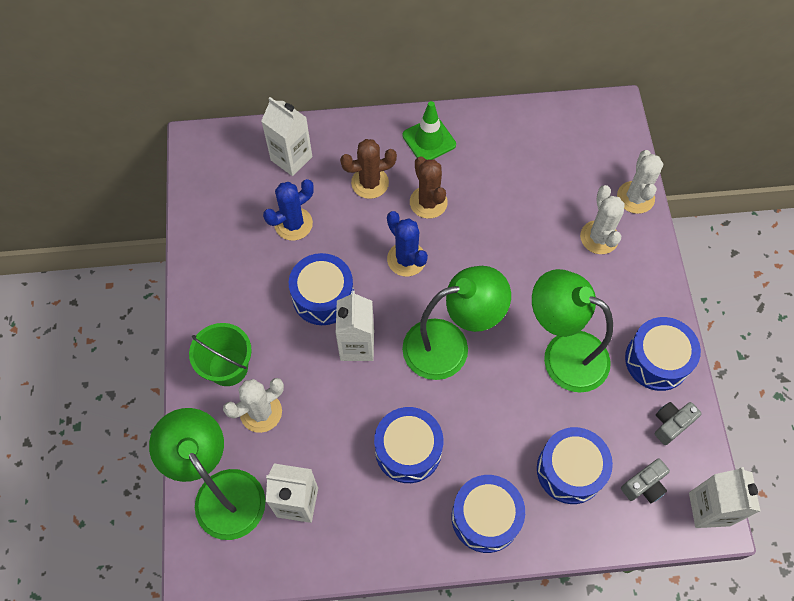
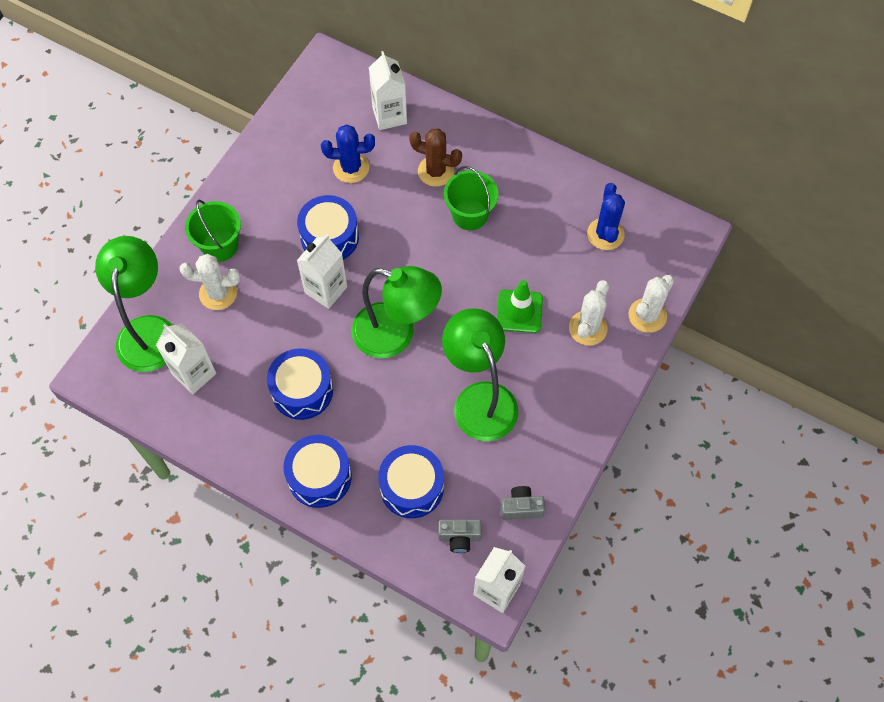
camera: 35 degrees right, 0 degrees up
blue cactus [387,211,428,277] -> blue cactus moved to [587,183,625,250]
green traffic cone [402,101,456,160] -> green traffic cone moved to [497,280,543,333]
brown cactus [410,156,448,219] -> green bucket [444,166,499,230]
blue drum [625,317,701,391] -> none

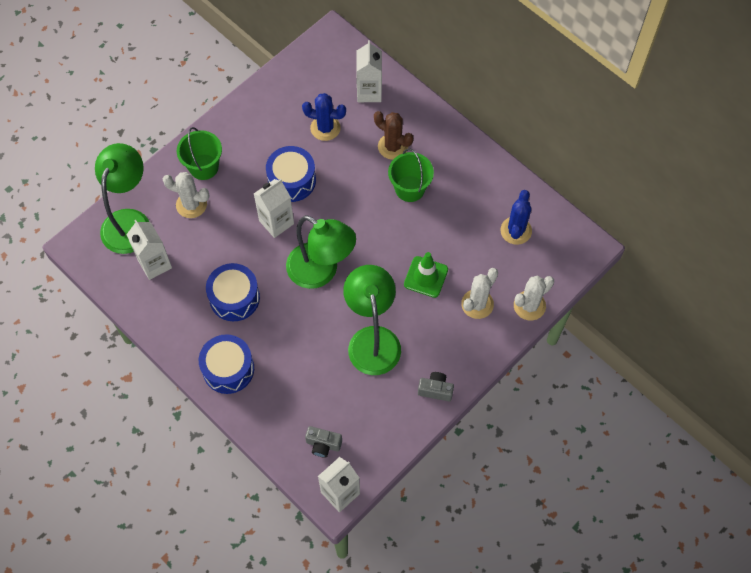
camera: 15 degrees right, 0 degrees up
blue drum [378,445,444,518] -> none
grey camera [500,486,545,520] -> grey camera moved to [418,372,454,401]

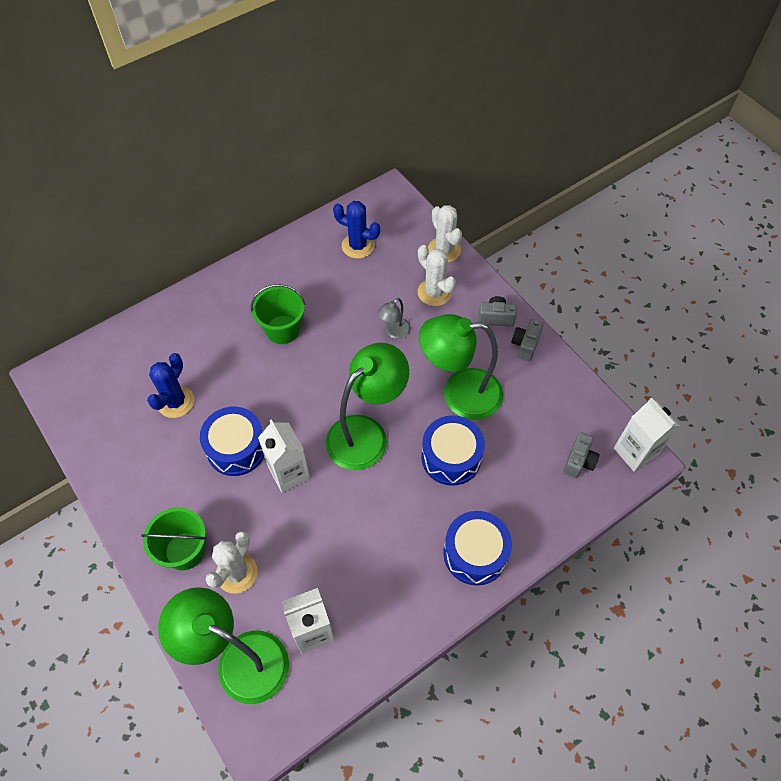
camera: 80 degrees left, 5 degrees down
blue drum [206,263,260,321] -> blue drum moved to [421,415,485,486]
white carton [356,40,382,102] -> none
brown cactus [374,111,413,160] -> none
green traffic cone [404,252,448,298] -> grey lamp [377,298,411,339]
none -> grey camera [478,296,517,327]

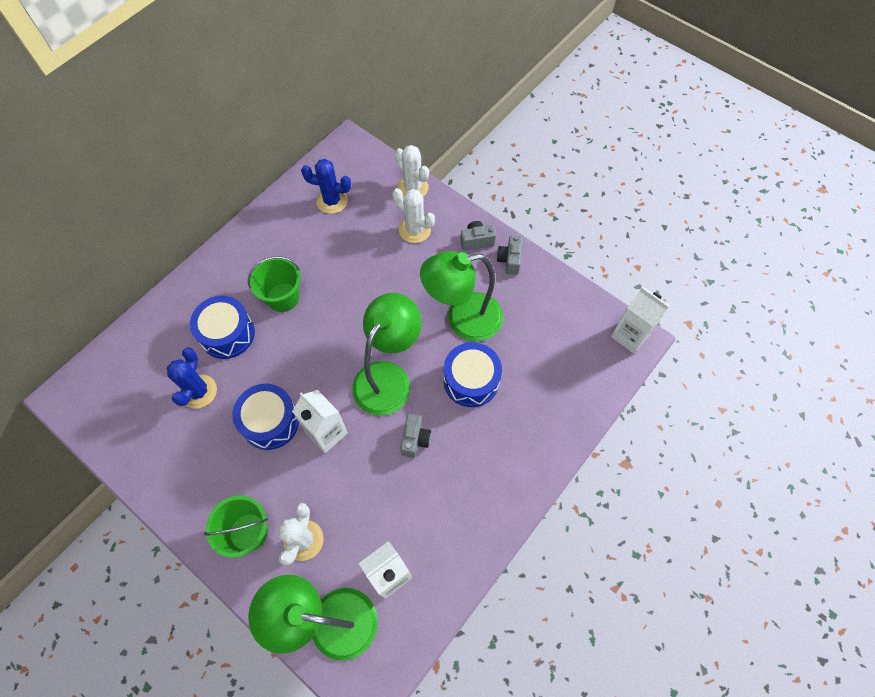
camera: 15 degrees left, 5 degrees up
grey lamp [377,298,411,339] -> none
blue drum [443,511,512,585] -> blue drum moved to [190,296,255,359]
grey camera [563,432,600,478] -> grey camera moved to [401,414,431,458]

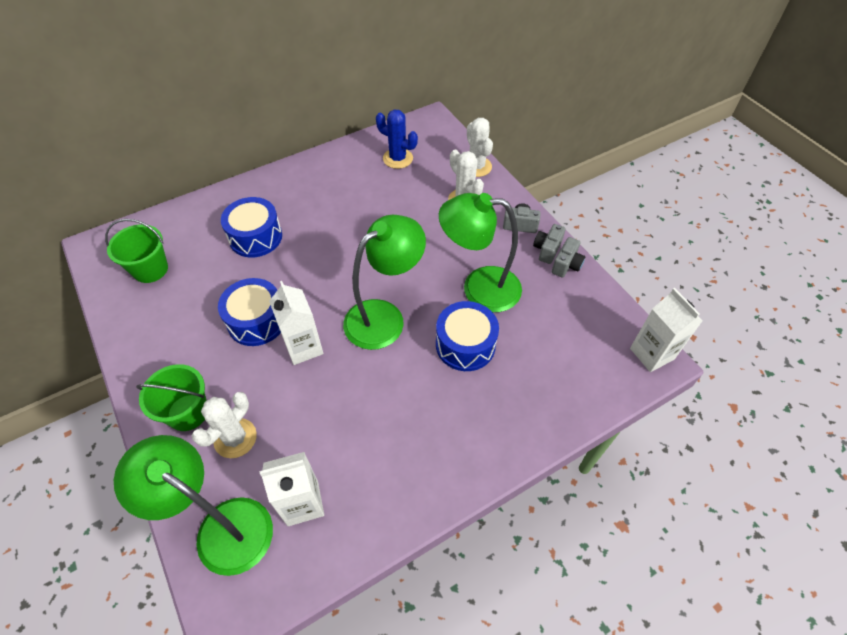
camera: 20 degrees right, 10 degrees down
blue cactus [167,347,217,408] -> none
green bucket [248,256,301,312] -> green bucket moved to [105,219,168,283]
grey camera [401,414,431,458] -> grey camera moved to [552,237,585,278]

